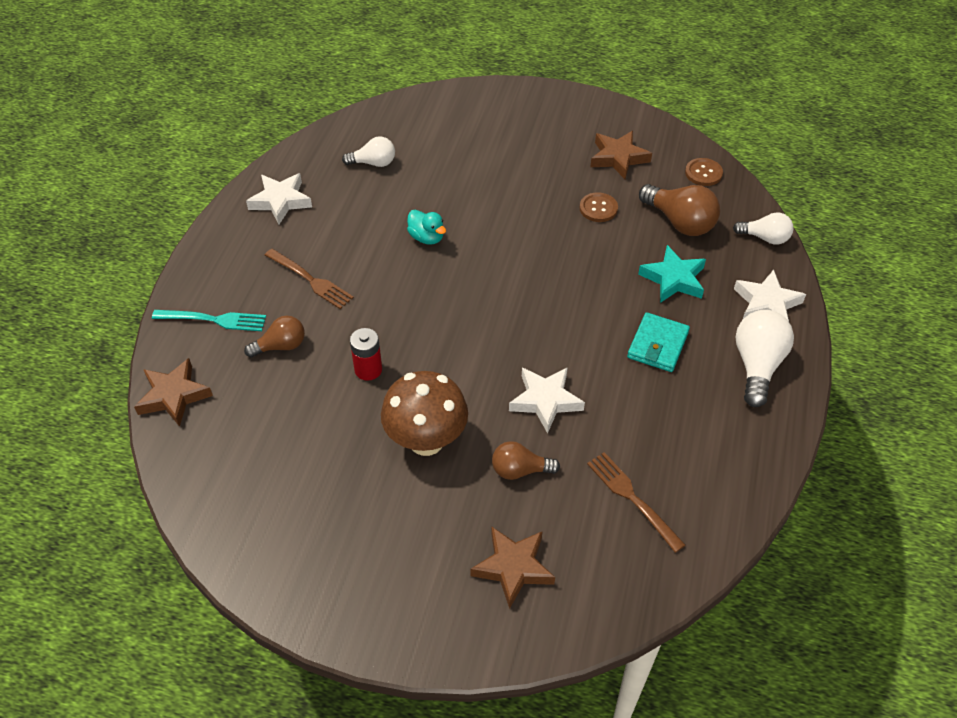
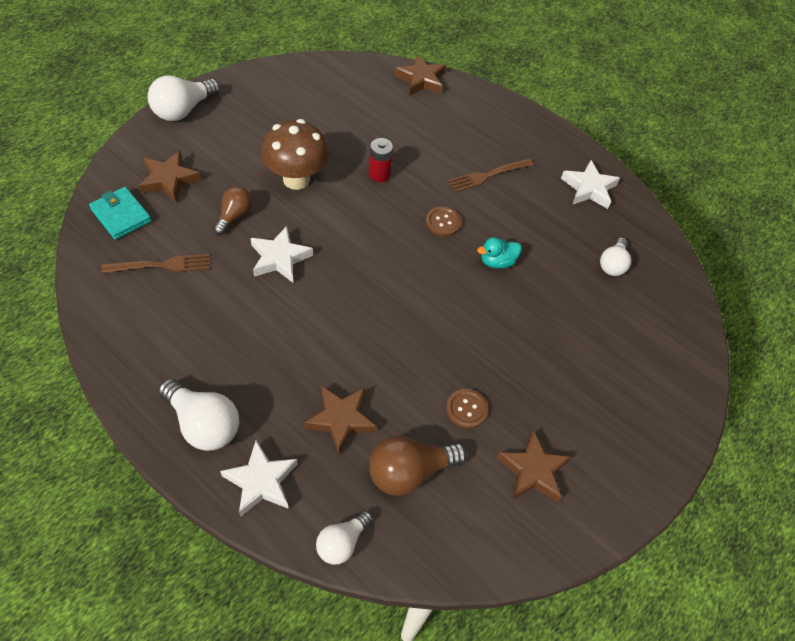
camera: 110 degrees right, 5 degrees up
turquoise fork [152,310,266,331] -> none
brown light bulb [244,316,305,358] -> none
turquoise wallet [627,312,690,372] -> turquoise wallet moved to [89,187,152,240]
turquoise star [638,245,706,303] -> brown star [304,385,377,454]
brown button [685,158,723,186] -> brown button moved to [426,206,462,237]
none -> white light bulb [148,75,220,121]

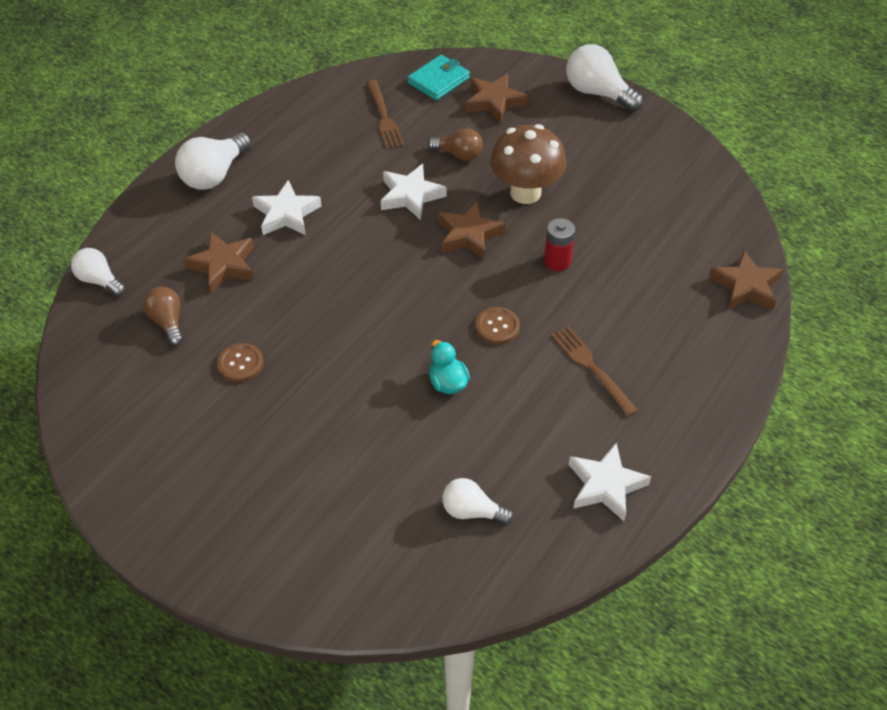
camera: 90 degrees right, 5 degrees down
white star [220,440,297,517] -> white star moved to [252,180,322,235]
brown light bulb [369,436,467,496] -> brown light bulb [144,287,183,346], size x0.63
brown star [497,431,571,502] -> brown star moved to [438,201,506,259]

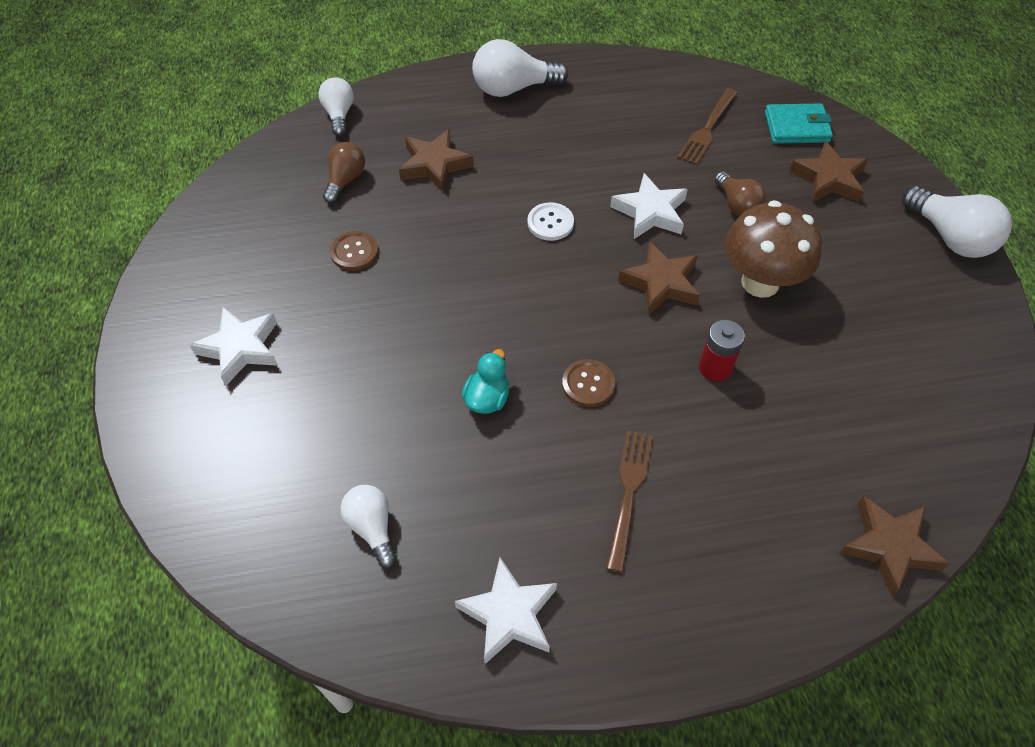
camera: 45 degrees right, 5 degrees up
white star [252,180,322,235] -> white star moved to [190,307,278,386]
white light bulb [566,44,643,112] -> white light bulb turned 150 degrees clockwise [902,186,1012,258]
none -> white button [527,202,574,241]

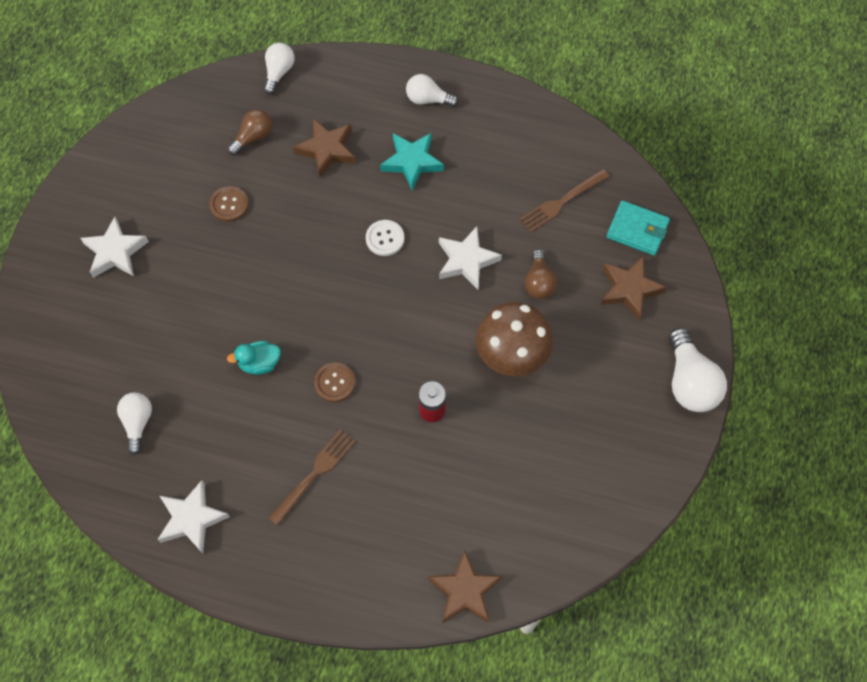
camera: 25 degrees right, 10 degrees up
turquoise duck [462,349,509,414] -> turquoise duck turned 150 degrees counterclockwise [227,341,281,375]
white light bulb [472,39,568,97] -> white light bulb [406,74,459,107], size x0.63
brown star [618,241,700,315] -> none
none -> turquoise star [380,133,444,190]

